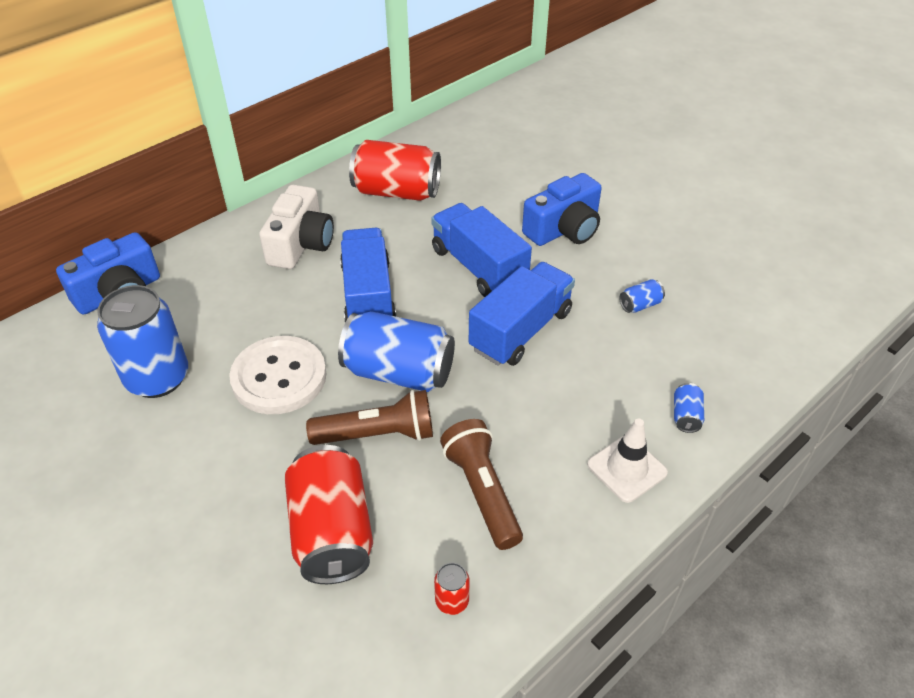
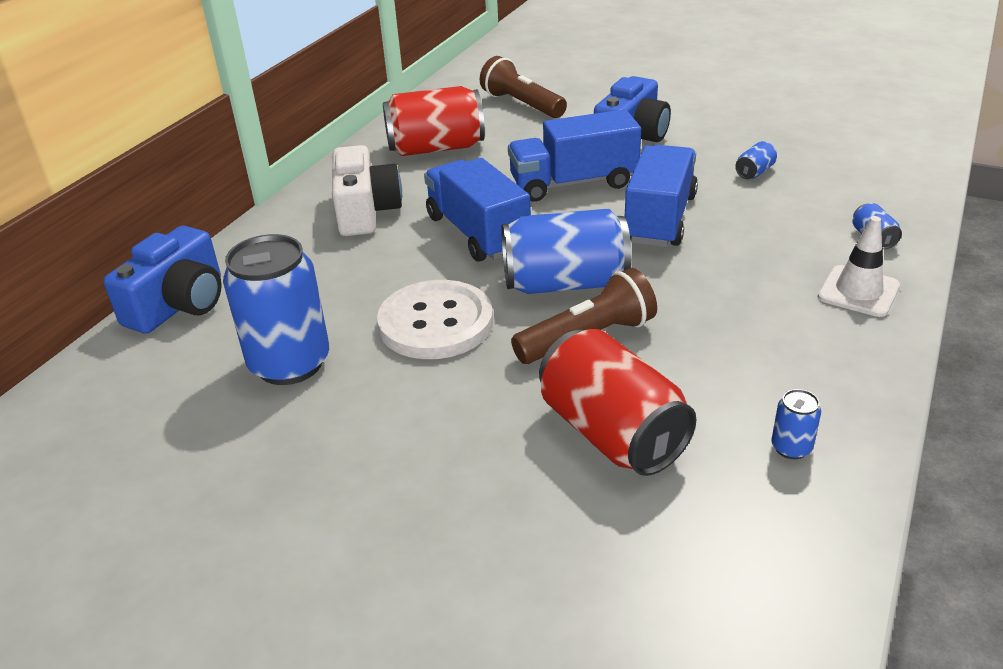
camera: 20 degrees left, 10 degrees down
blue truck [431,203,532,297] -> blue truck turned 45 degrees counterclockwise [508,109,641,202]
red can [434,563,470,615] -> blue can [771,389,821,459]
brown flashlight [440,419,523,550] -> brown flashlight moved to [480,56,567,118]

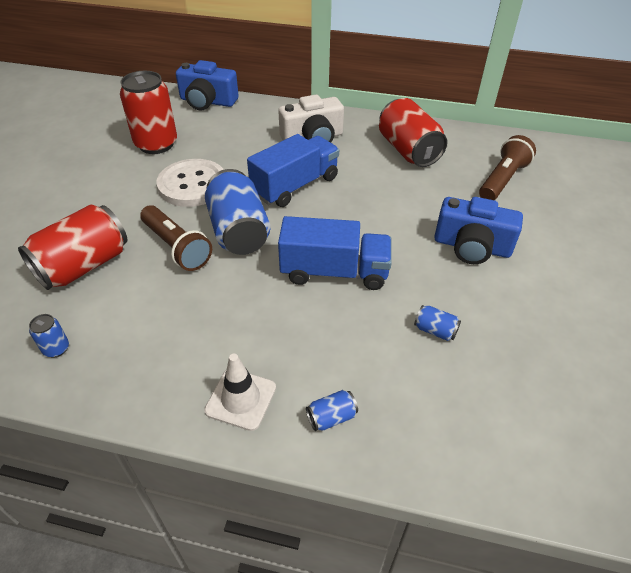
camera: 75 degrees right, 10 degrees up
blue can [223,234,329,385] -> red can [120,71,177,154]
blue truck [508,109,641,202] -> none

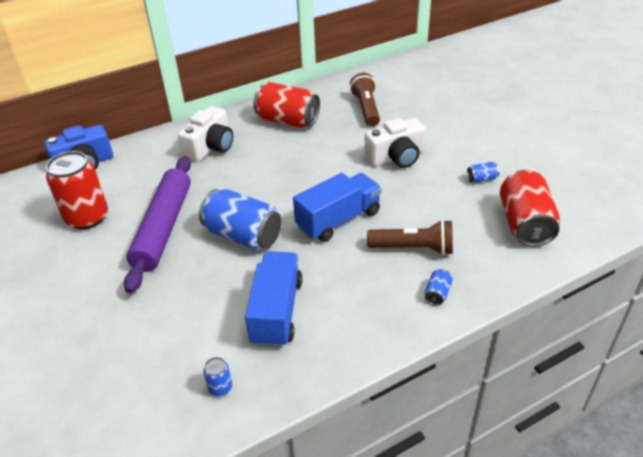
camera: 40 degrees left, 5 degrees down
red can [18,204,127,290] -> red can moved to [500,170,560,247]
brown flashlight [140,205,212,271] -> brown flashlight moved to [367,220,453,255]
white button [156,159,224,207] -> purple rolling pin [124,156,191,293]
white traffic cone [204,354,276,431] -> none
blue truck [247,134,339,207] -> blue truck moved to [245,252,302,348]
blue can [414,305,461,341] -> blue can moved to [467,162,500,183]
blue camera [434,197,523,264] -> white camera [364,118,426,168]

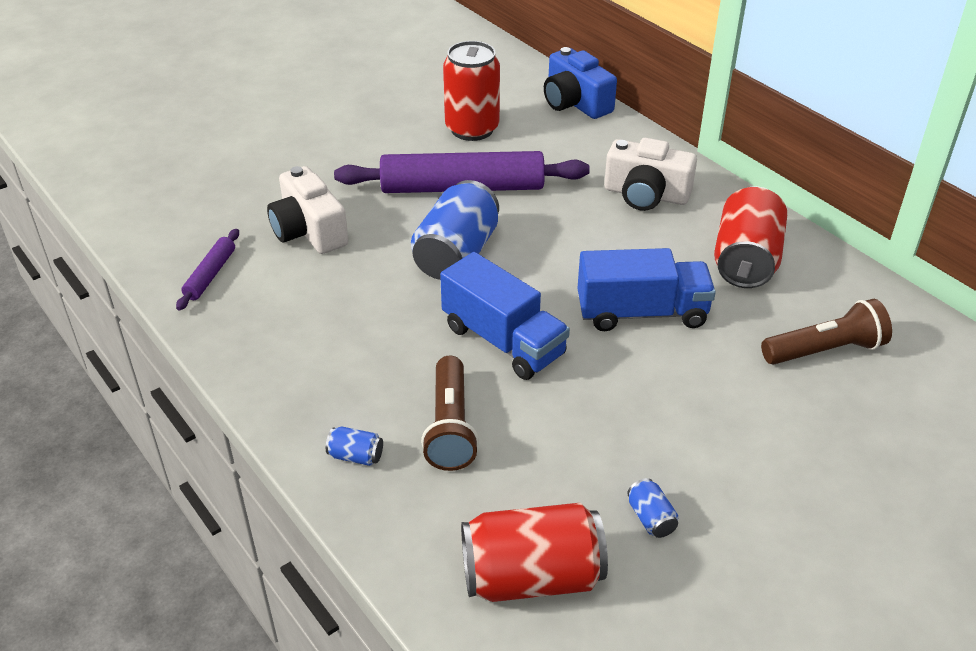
camera: 80 degrees right, 0 degrees up
blue can [203,357,232,397] -> purple rolling pin [176,229,239,310]
blue truck [245,252,302,348] -> blue truck moved to [578,248,716,331]
white camera [364,118,426,168] -> white camera moved to [267,166,349,254]

